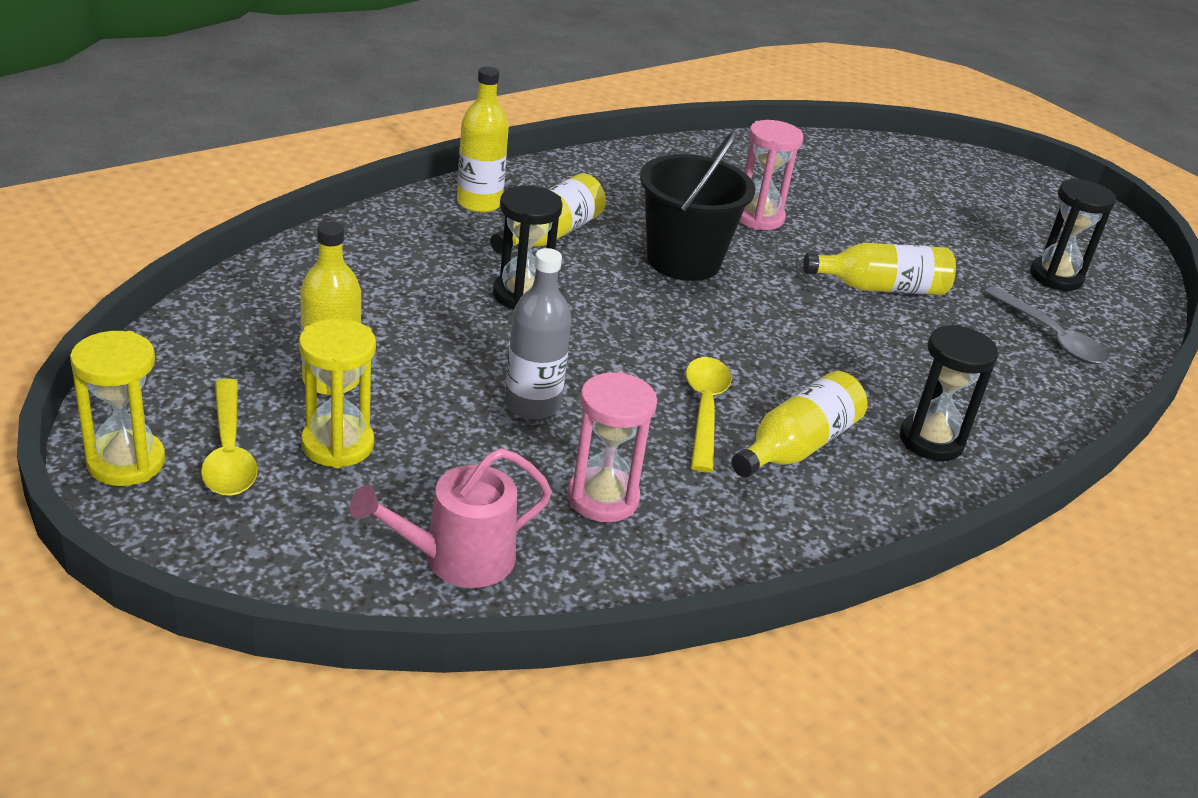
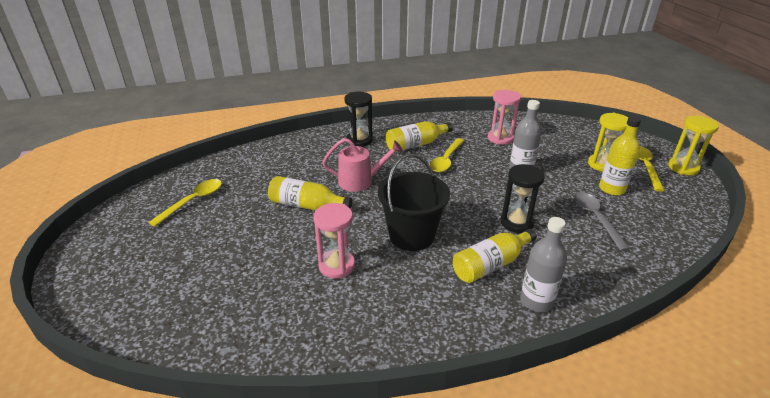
camera: 155 degrees left, 0 degrees up
pink watering can [350,448,552,588] -> pink watering can moved to [322,138,403,192]
yellow bottle [457,66,509,213] -> grey bottle [520,217,567,312]
grey spoon [984,286,1109,364] -> grey spoon moved to [574,192,630,251]
black hourglass [1030,178,1116,291] -> yellow spoon [148,179,222,227]

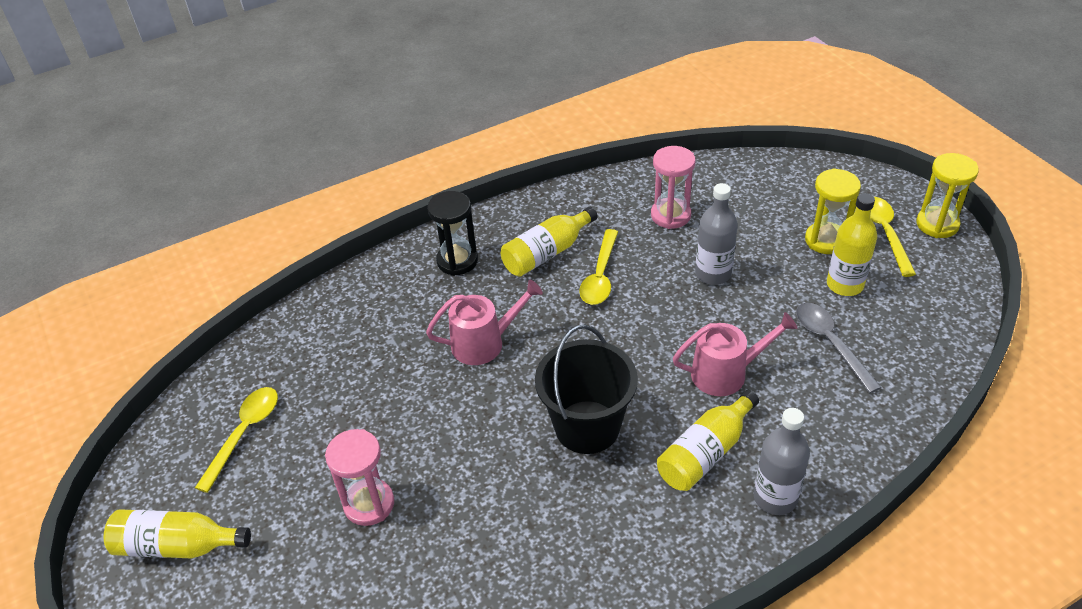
camera: 10 degrees left, 10 degrees up
yellow bottle [268,176,352,211] -> yellow bottle moved to [104,509,251,559]
pink hourglass [313,203,355,278] -> pink hourglass moved to [325,429,394,526]
black hourglass [500,164,545,233] -> pink watering can [673,312,798,396]

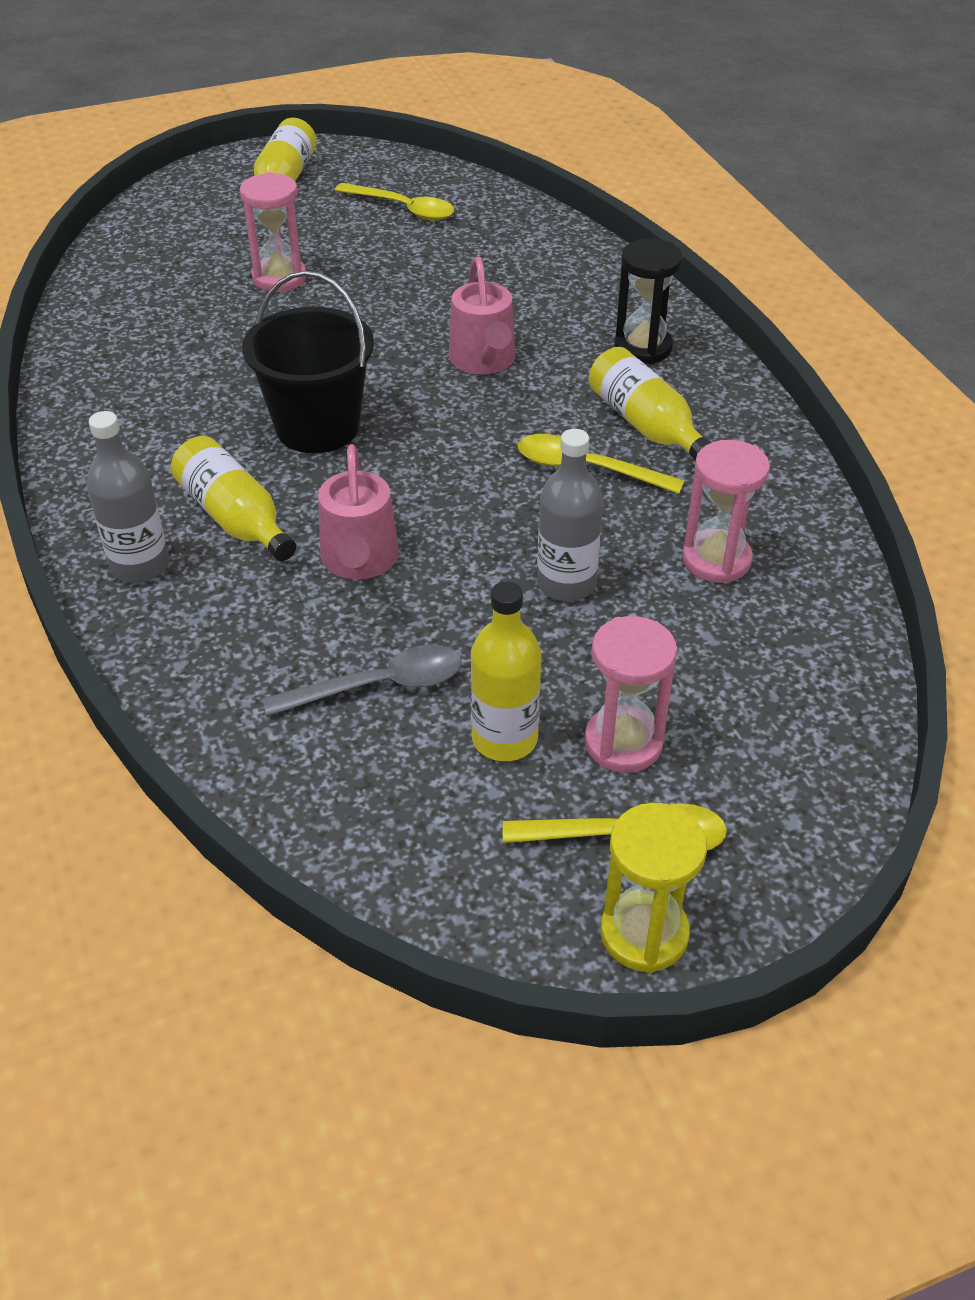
camera: 95 degrees right, 0 degrees up
yellow hourglass [805,168,861,254] -> pink hourglass [585,616,677,773]

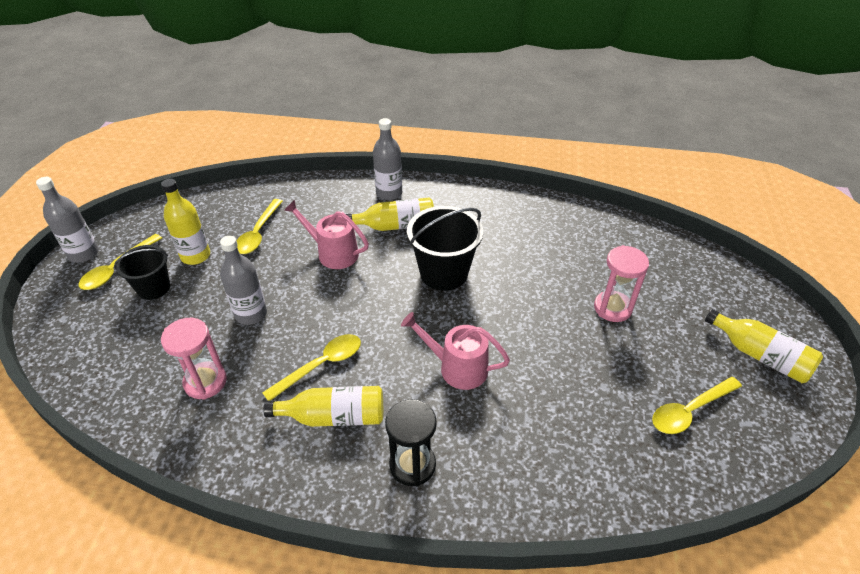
camera: 120 degrees right, 0 degrees up
grey spoon [262,645,462,716] -> yellow spoon [236,199,283,254]
pink hourglass [585,616,677,773] -> black bucket [114,245,170,300]
yellow hourglass [600,803,707,973] -> grey bottle [36,177,99,263]

